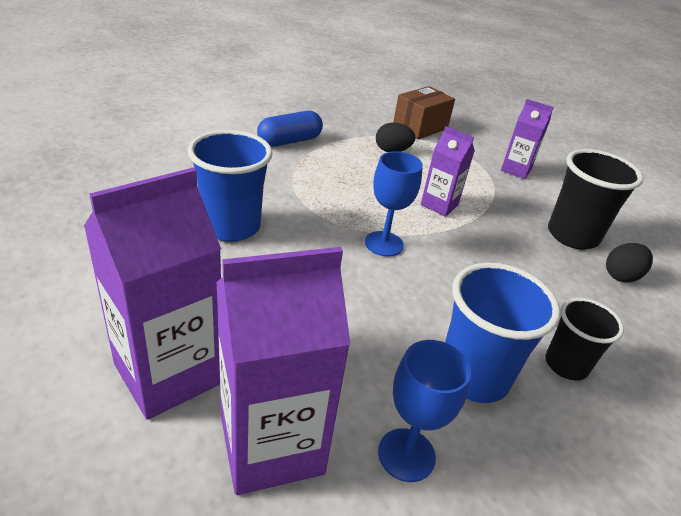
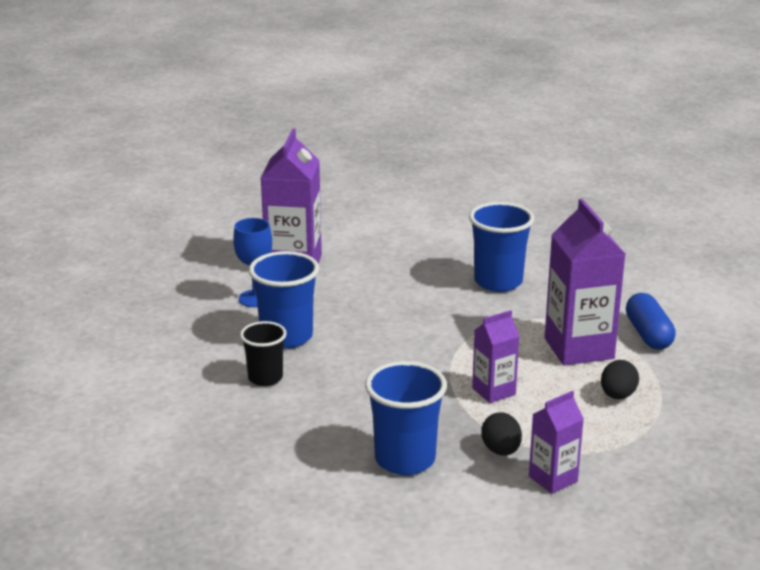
camera: 120 degrees right, 10 degrees down
purple carton [84,167,221,420] -> purple carton moved to [545,199,625,365]
blue goblet [365,151,423,257] -> none
brown box [393,86,455,140] -> none
black cup [548,149,644,250] -> blue cup [365,361,447,475]
black egg [606,243,653,282] -> black egg moved to [481,413,522,455]

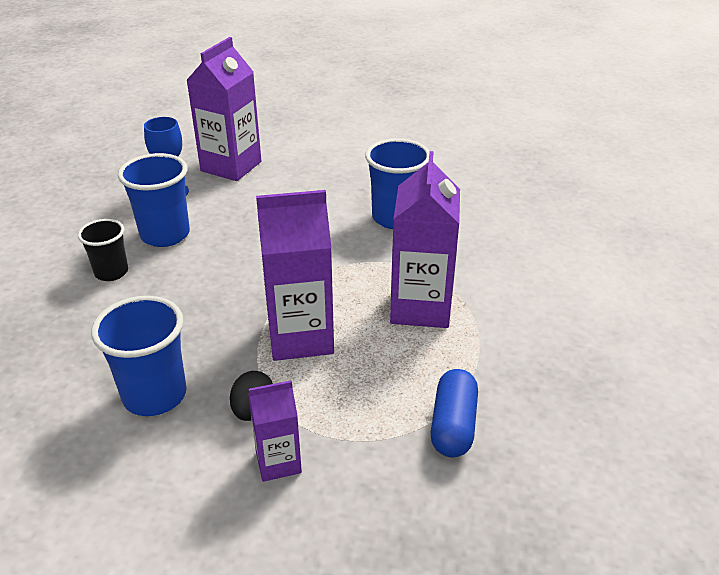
camera: 20 degrees right, 10 degrees up
purple carton [472,310,520,403] -> purple carton [256,190,334,361], size x1.81
black egg [601,360,639,399] -> none
blue capsule [626,293,676,350] -> blue capsule moved to [431,369,478,458]

